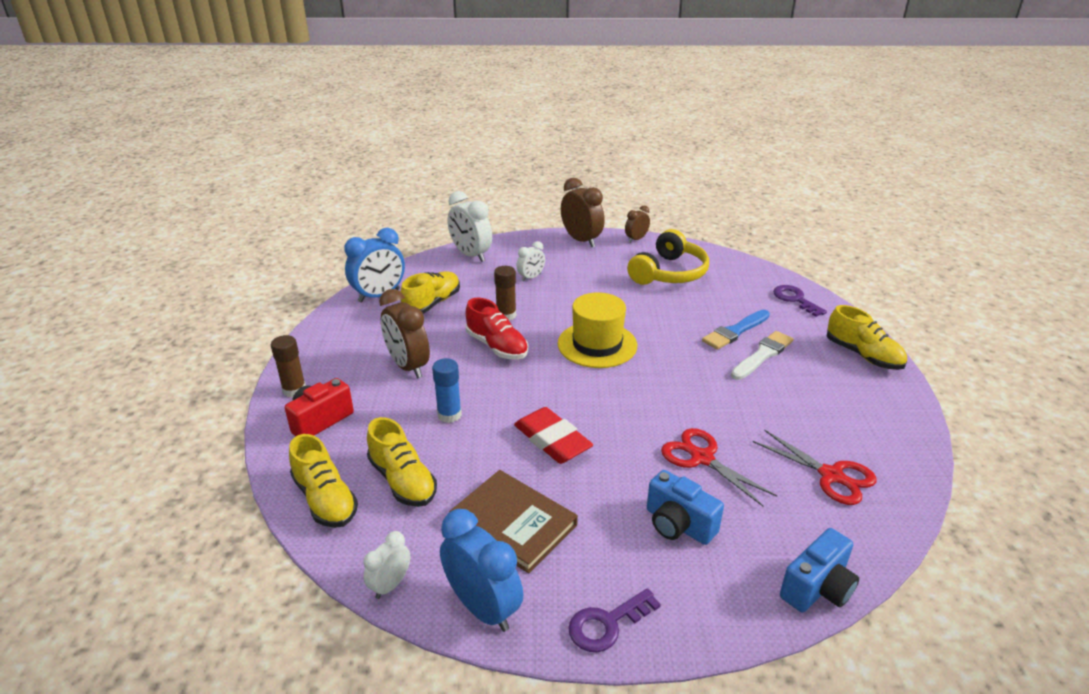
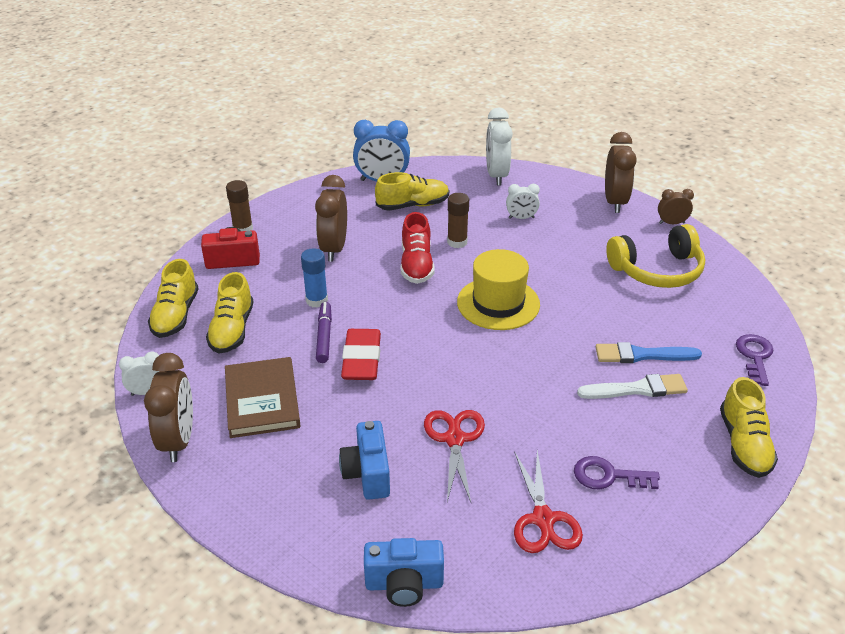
camera: 40 degrees right, 5 degrees up
blue clock [440,509,523,632] -> brown clock [144,353,193,462]
purple key [568,588,661,652] -> purple key moved to [574,456,660,490]
none -> purple marker [316,302,332,363]

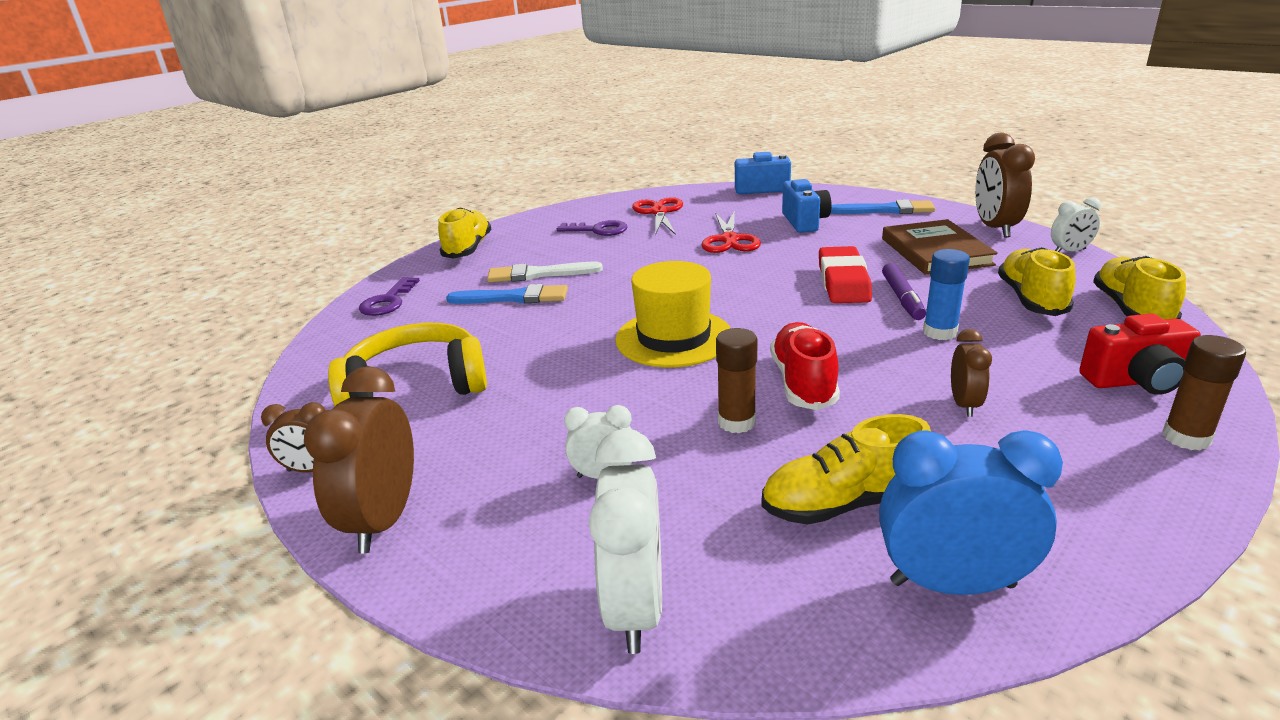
camera: 175 degrees left, 10 degrees down
brown clock [315,175,347,261] -> brown clock [951,329,992,417], size x0.56
none -> blue brush [831,199,935,214]

